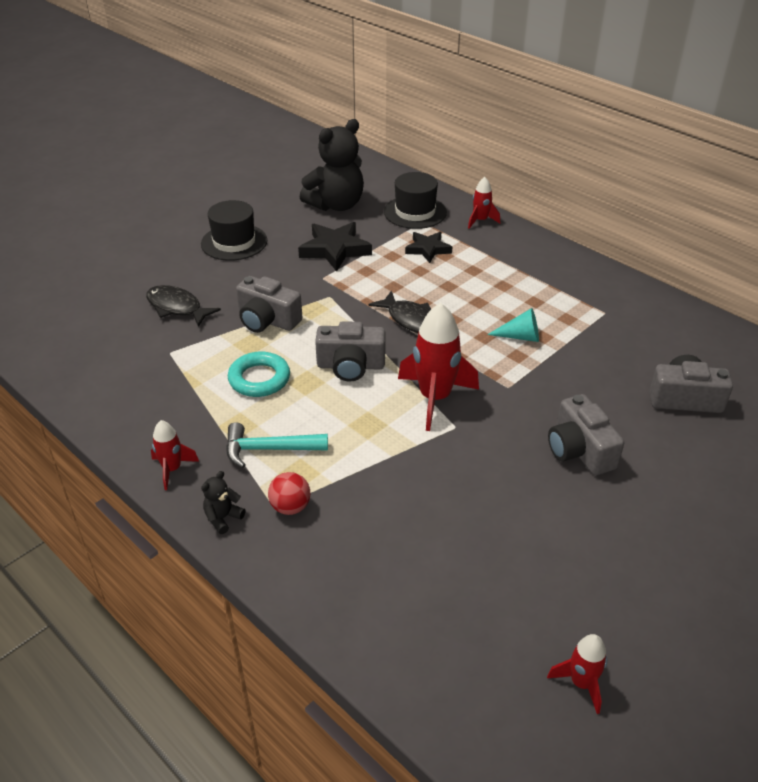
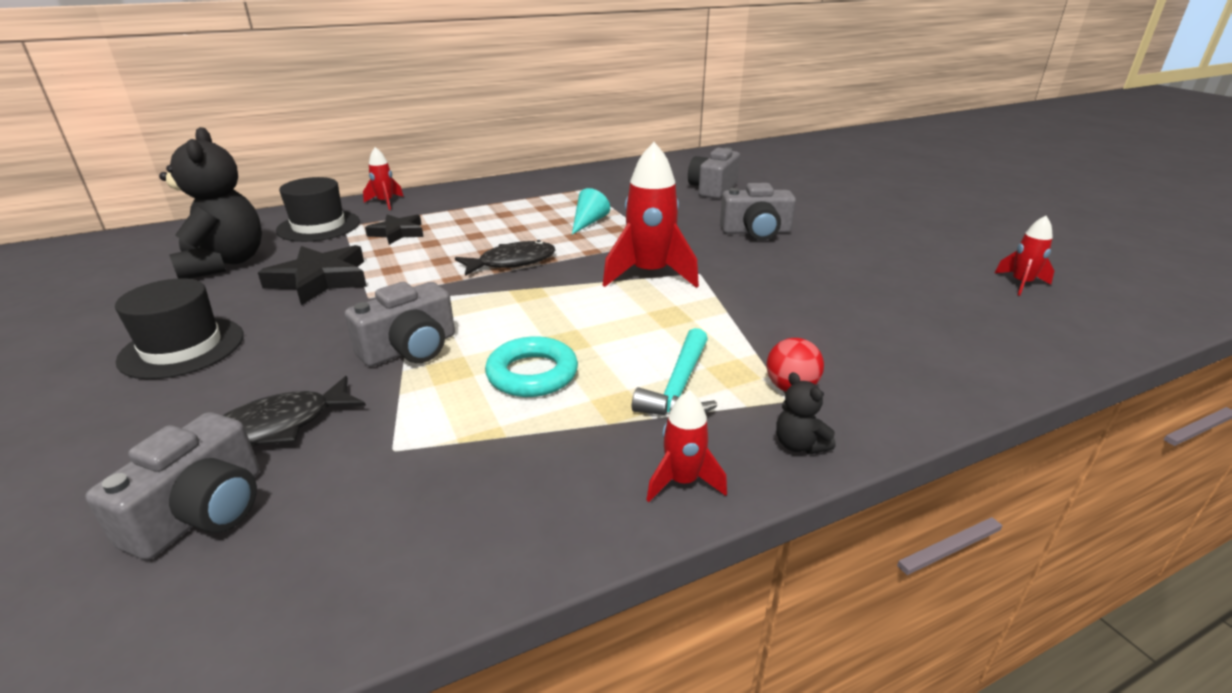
camera: 70 degrees left, 10 degrees down
grey camera [315,321,386,382] -> grey camera moved to [85,412,259,560]

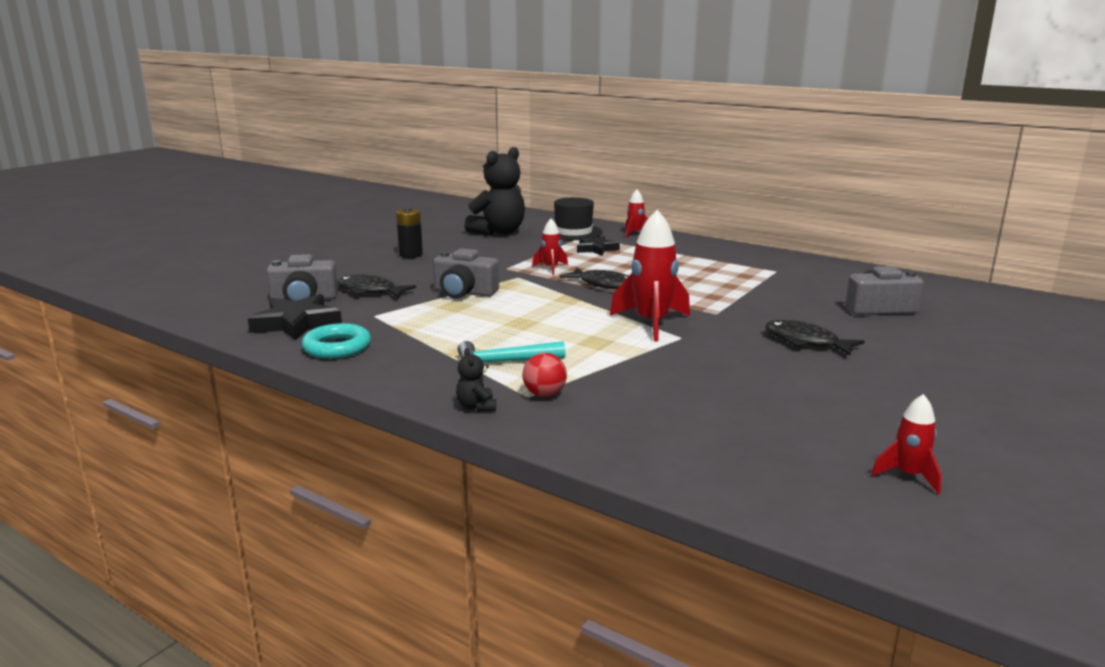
camera: 60 degrees right, 10 degrees down
black hat [115,278,243,379] -> black battery [396,207,423,258]
black star [258,245,367,305] -> black star moved to [248,294,342,341]
turquoise ring [485,336,578,397] -> turquoise ring moved to [302,323,371,359]
turquoise cone [572,188,610,234] -> none
red rocket [647,390,727,502] -> red rocket moved to [532,219,568,275]
grey camera [720,183,796,240] -> black fish [765,320,865,355]
black teddy bear [776,372,835,454] -> black teddy bear turned 45 degrees counterclockwise [456,348,496,412]

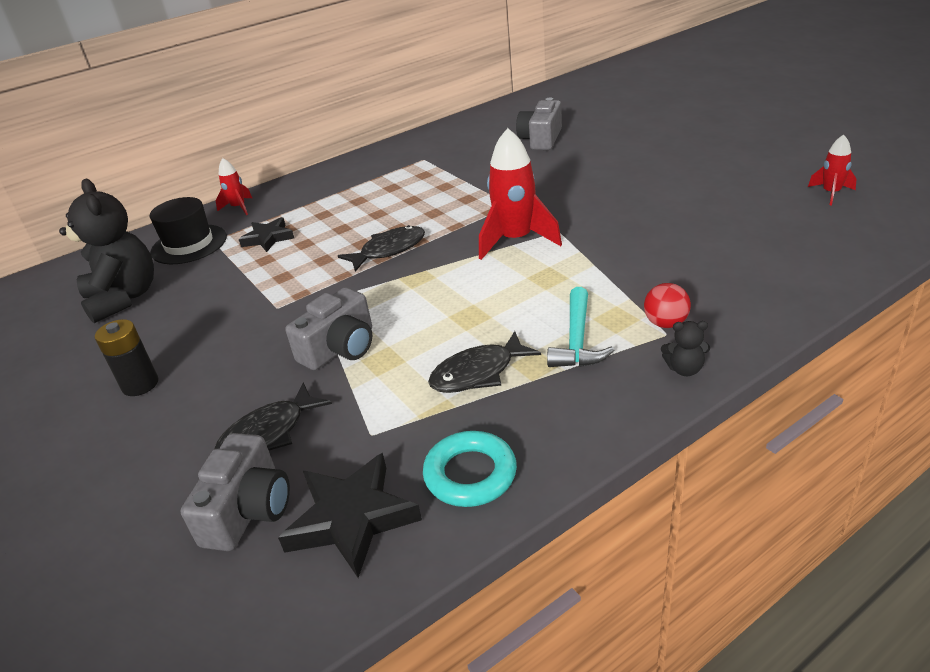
camera: 65 degrees left, 15 degrees up
red rocket [532,219,568,275] -> none
black fish [765,320,865,355] -> black fish moved to [428,331,541,393]

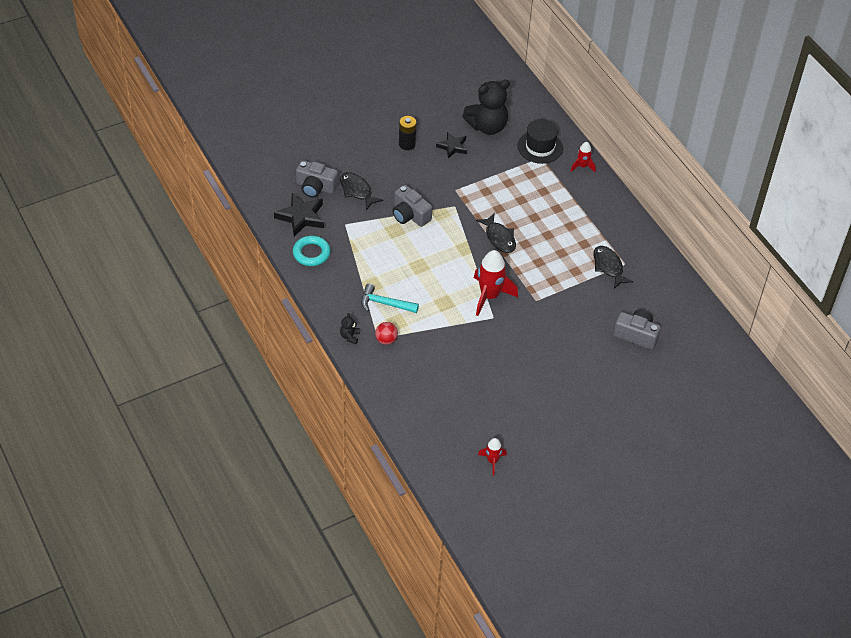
camera: 90 degrees right, 15 degrees up
black star [239,217,294,252] -> black star moved to [436,132,467,159]
black fish [428,331,541,393] -> black fish moved to [594,246,633,289]

